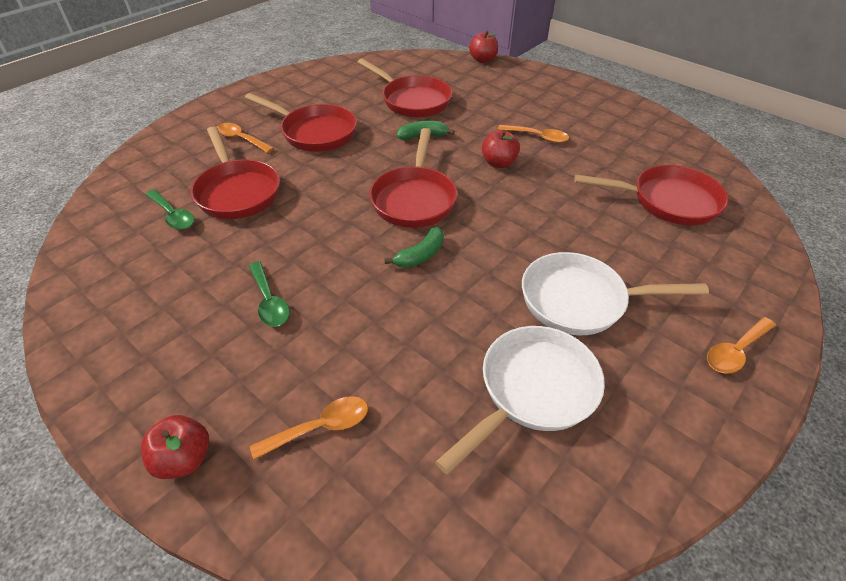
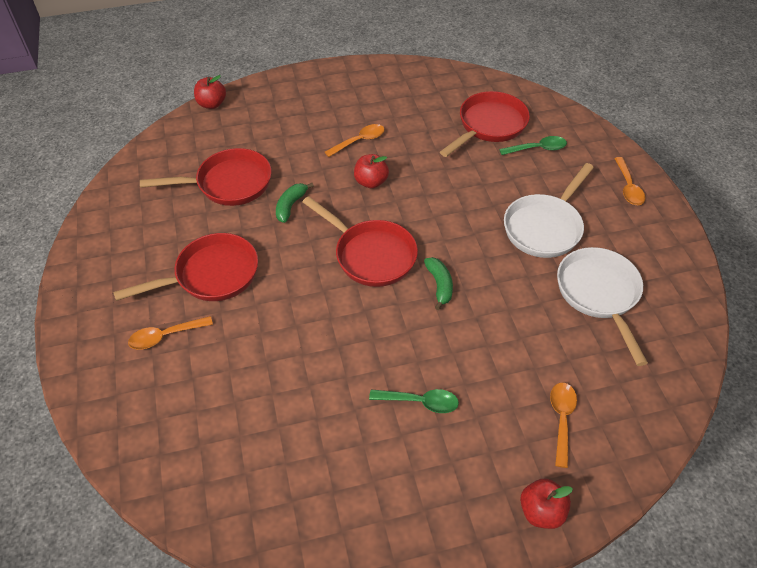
camera: 55 degrees left, 5 degrees up
green spoon [145,190,194,230] -> green spoon moved to [499,136,567,155]
red pan [191,126,280,219] -> none

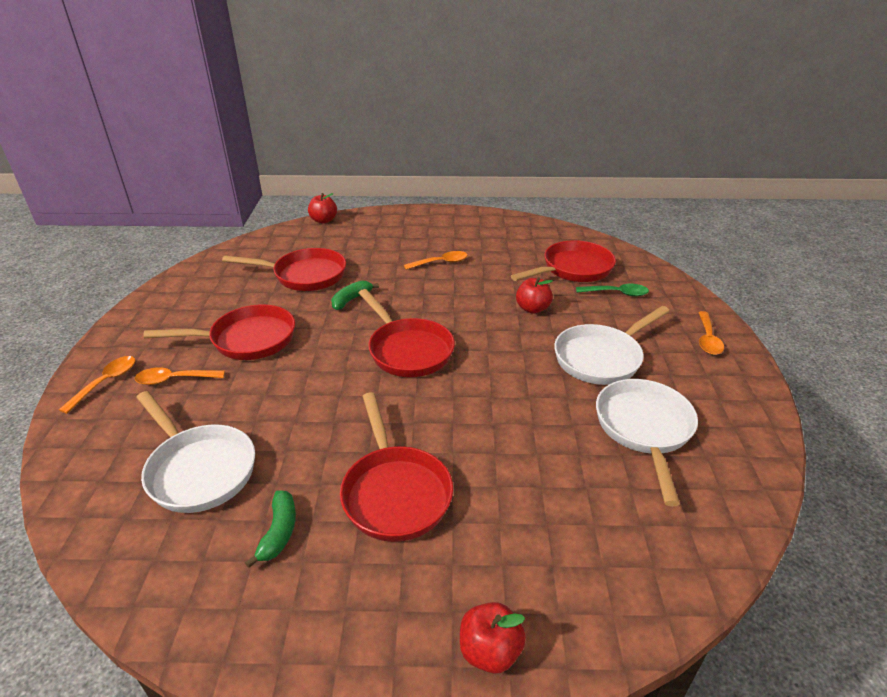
camera: 15 degrees right, 15 degrees down
red apple [354,154,389,188] -> red apple moved to [516,277,553,314]
green spoon [369,389,459,413] -> red pan [340,392,453,542]
green banana [424,257,453,310] -> green banana moved to [245,490,296,568]
orange spoon [550,383,577,468] -> orange spoon moved to [59,356,136,414]
none -> white pan [136,391,255,513]

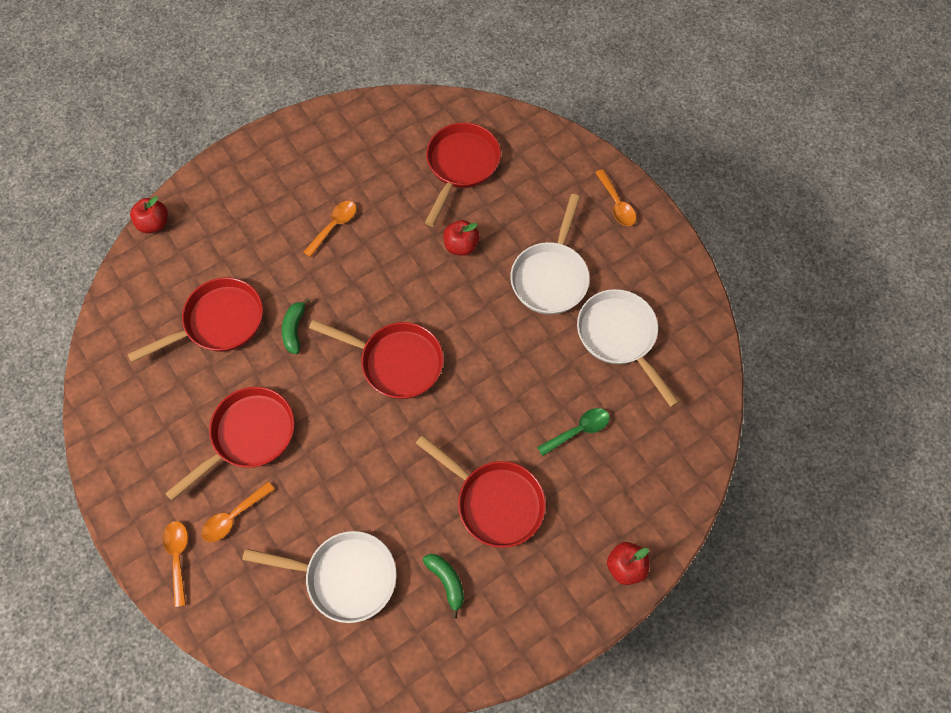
camera: 35 degrees left, 30 degrees up
green spoon [576,284,649,297] -> green spoon moved to [537,408,610,456]

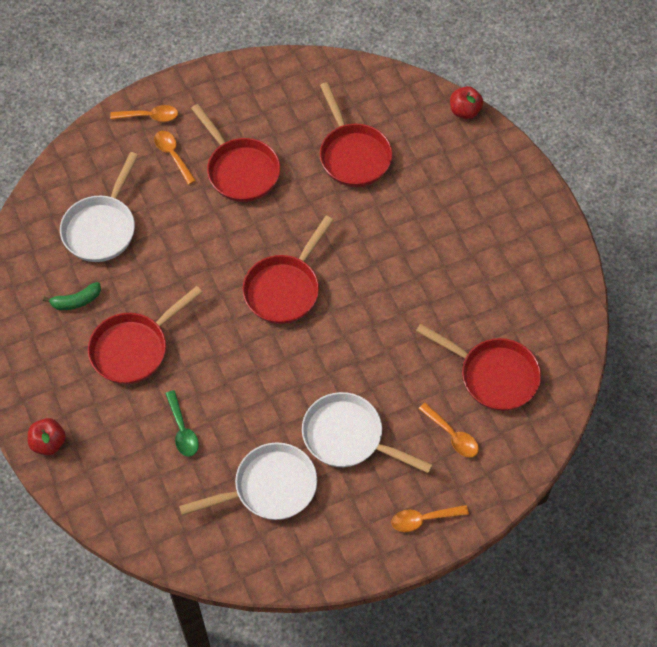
camera: 100 degrees right, 5 degrees down
green banana [282,298,310,354] -> none
orange spoon [303,201,356,257] -> orange spoon moved to [419,403,479,458]
red apple [443,220,480,256] -> none

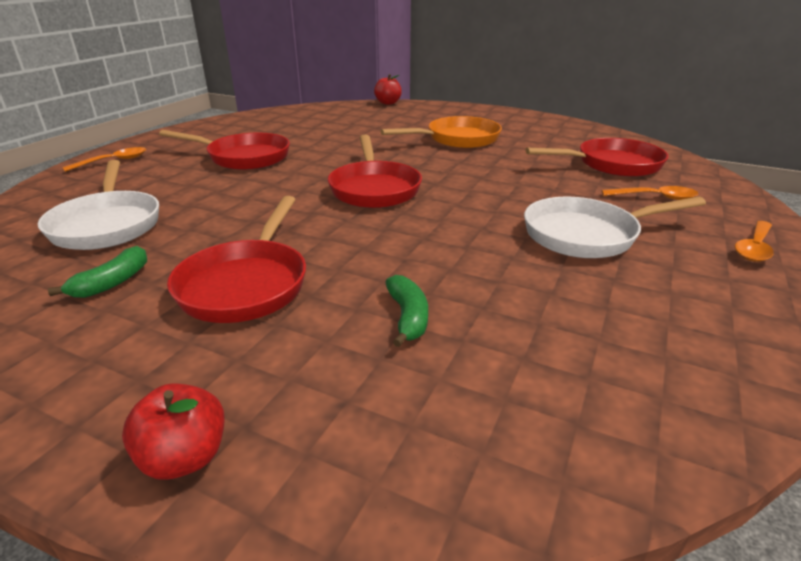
camera: 40 degrees left, 30 degrees down
orange spoon [154,131,196,185] -> none
green spoon [165,390,199,457] -> green banana [385,275,428,347]
white pan [179,442,317,520] -> none
red pan [320,82,392,187] -> none
none -> orange pan [380,116,502,148]

